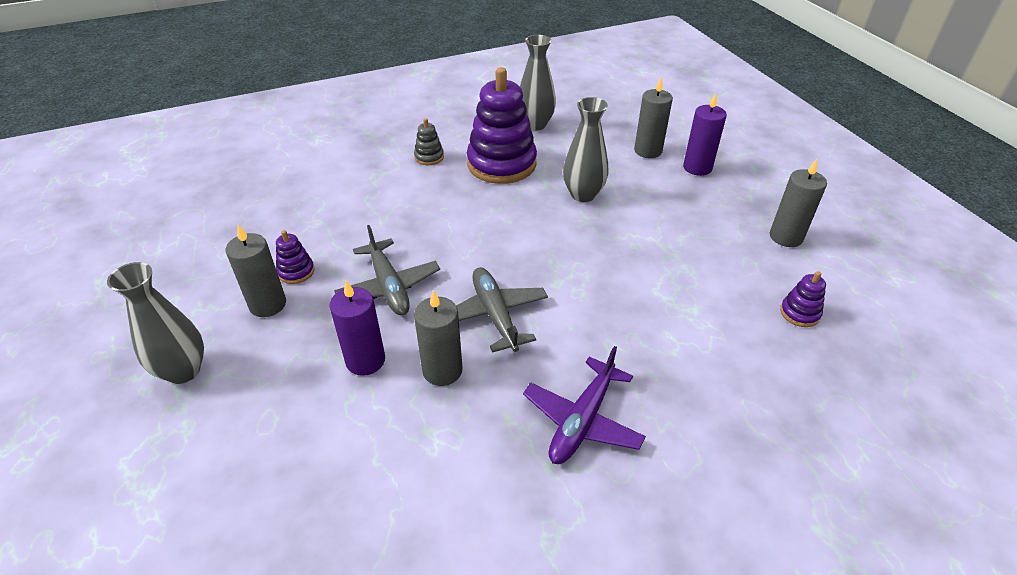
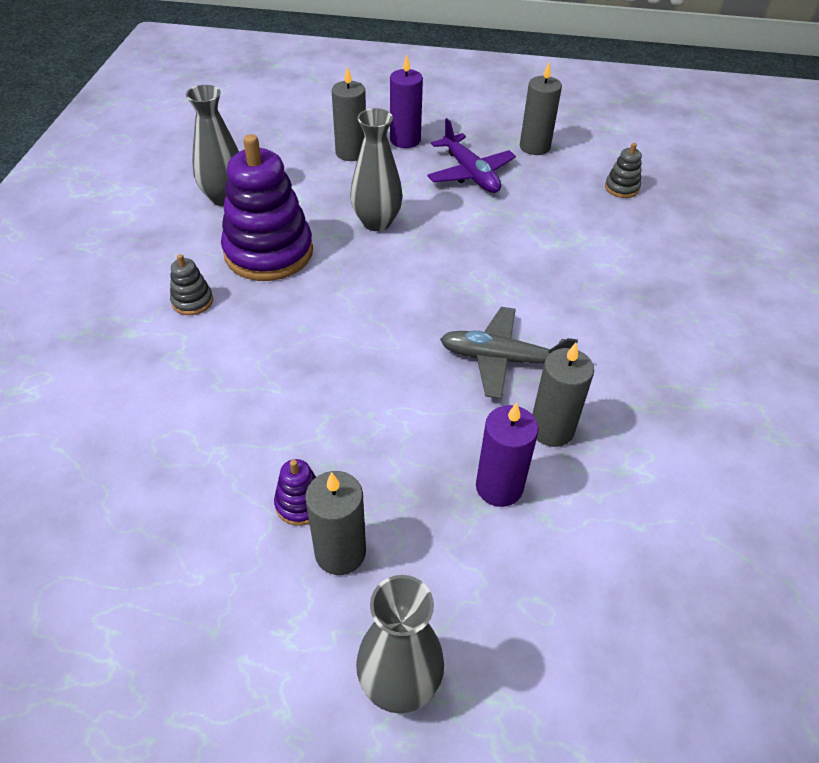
camera: 60 degrees left, 5 degrees up
grey plane [334,225,440,315] -> none
purple plane [523,346,646,464] -> purple plane moved to [427,118,516,193]
purple stacking toy [780,271,826,327] -> grey stacking toy [605,143,642,198]

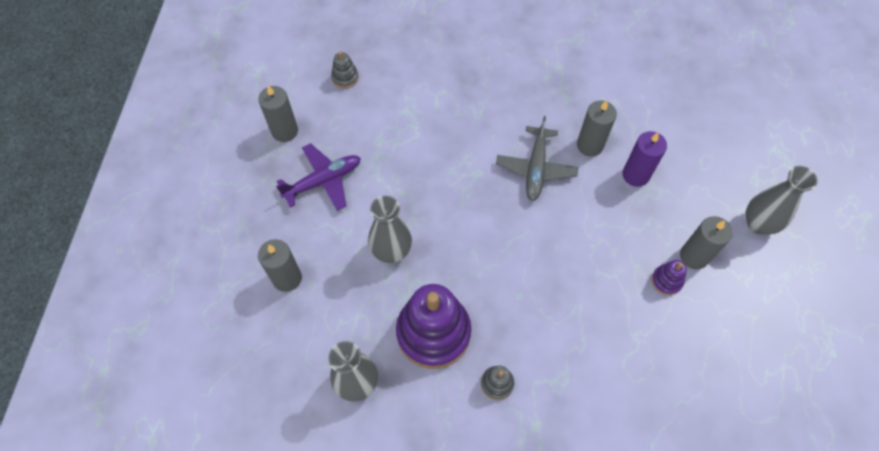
camera: 90 degrees left, 15 degrees up
purple candle [390,55,423,148] -> none

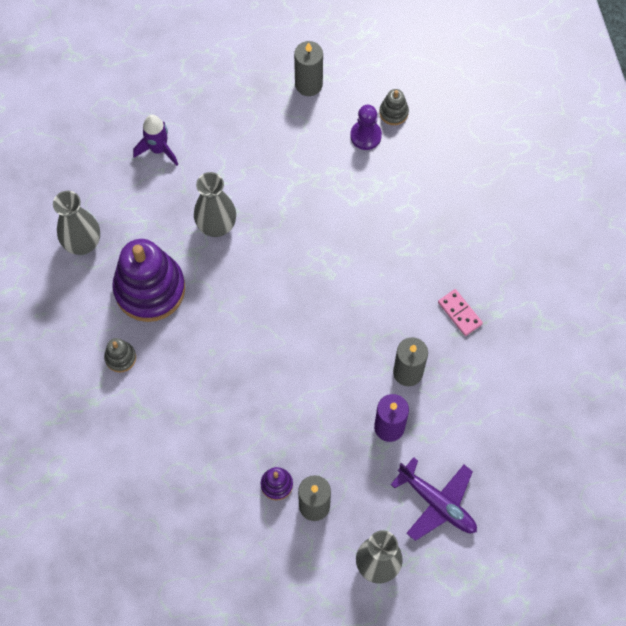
camera: 70 degrees right, 5 degrees up
grey candle [258,239,302,292] -> purple rocket [133,115,178,166]
purple plane [276,143,361,211] -> purple plane moved to [390,457,477,541]
grey plane [496,116,578,201] -> none
none -> purple pawn [350,105,382,150]
none -> pink domino [438,289,483,336]

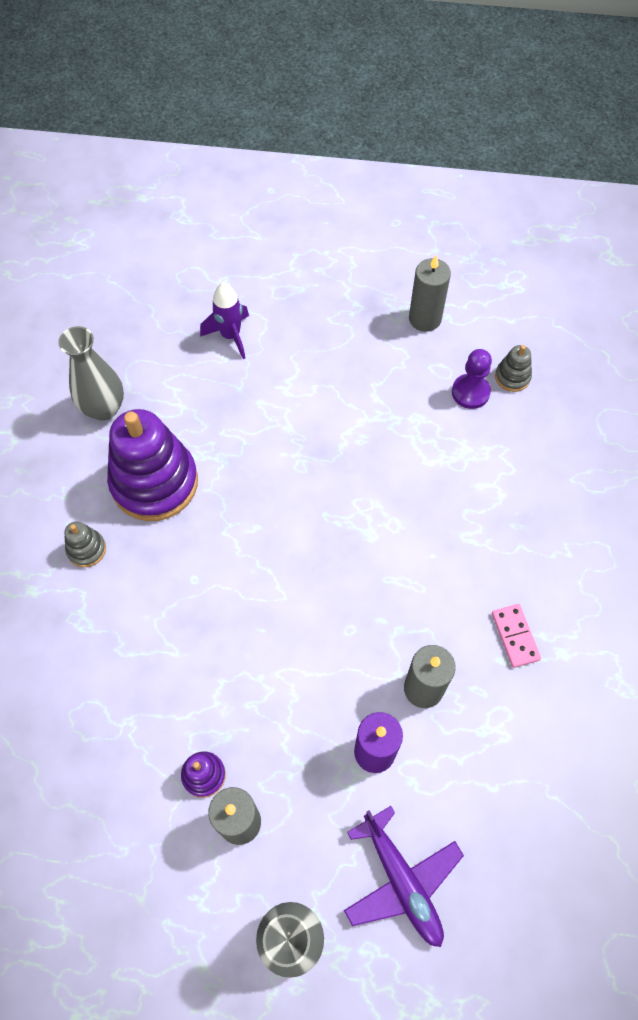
camera: 20 degrees right, 5 degrees down
grey vase [194,172,236,237] -> none

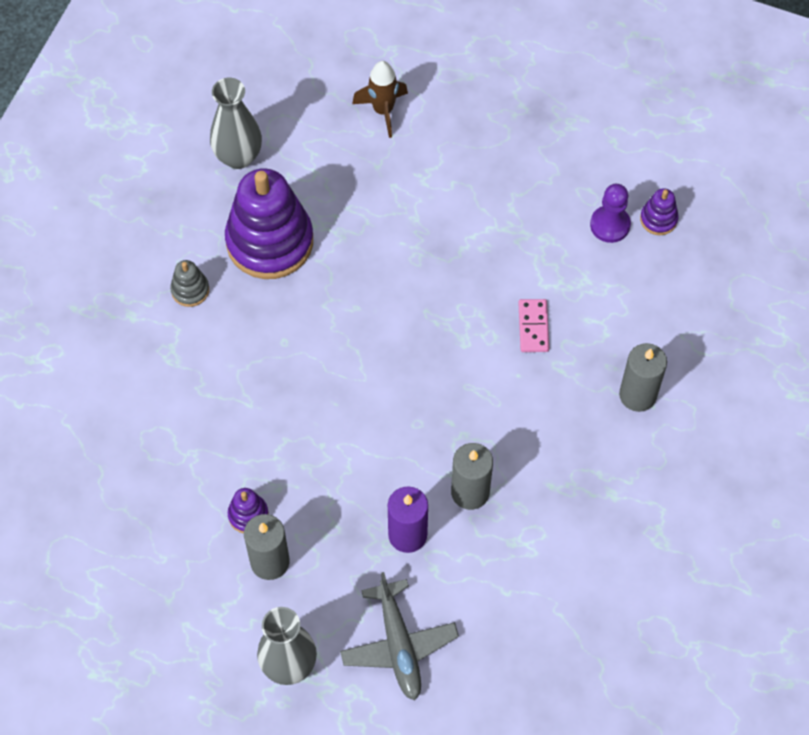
camera: 15 degrees right, 0 degrees up
purple rocket [200,283,249,359] -> brown rocket [352,61,408,138]
purple plane [344,806,464,947] -> grey plane [340,572,459,700]
grey candle [409,255,451,332] -> grey candle moved to [619,343,667,412]
pink domino [492,604,541,668] -> pink domino moved to [518,299,549,352]
grey stacking toy [495,345,532,392] -> purple stacking toy [640,188,679,235]

